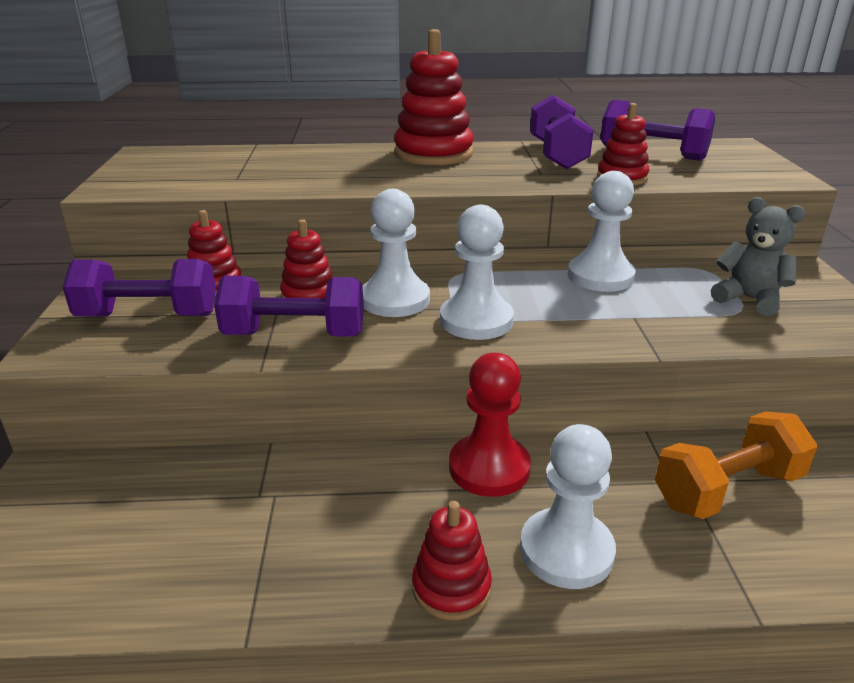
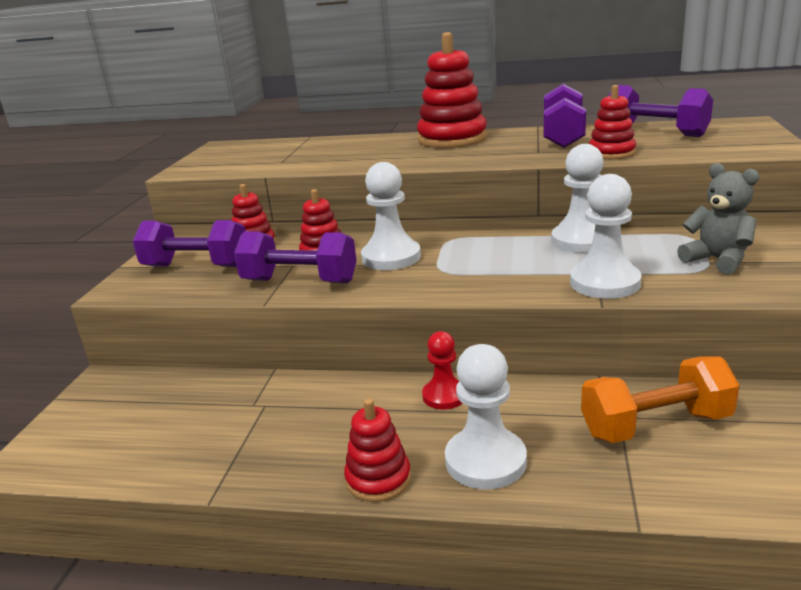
camera: 15 degrees right, 5 degrees down
white pawn [440,205,514,340] -> white pawn moved to [570,174,641,299]
red pawn [449,353,531,497] -> red pawn [422,331,463,410], size x0.63

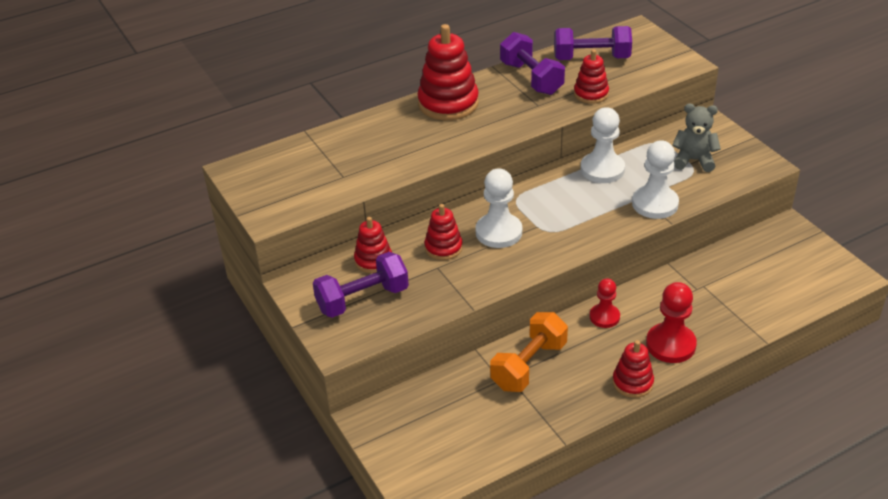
camera: 40 degrees left, 15 degrees up
purple dumbbell [234,231,357,283] -> none
white pawn [445,344,527,490] -> red pawn [646,282,697,363]
orange dumbbell [581,356,740,443] -> orange dumbbell moved to [490,312,568,392]

